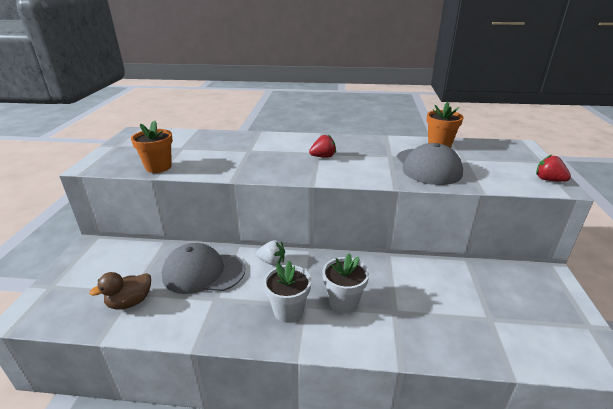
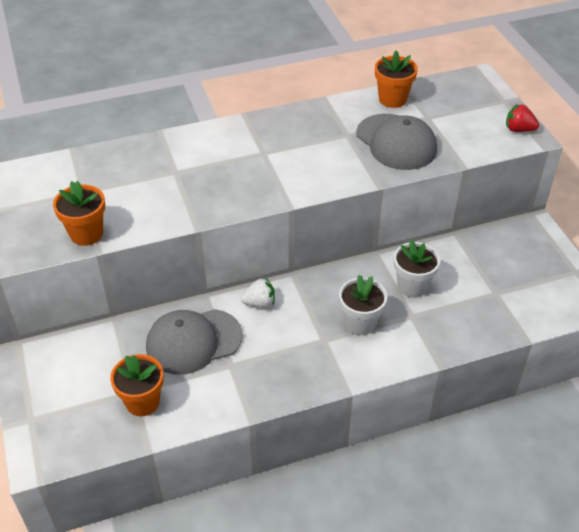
camera: 25 degrees left, 15 degrees up
brown duck [89,272,151,310] -> orange flower pot [110,354,164,416]
white flower pot [264,261,311,323] -> white flower pot moved to [393,239,440,298]
red strawberry [309,134,336,157] -> none

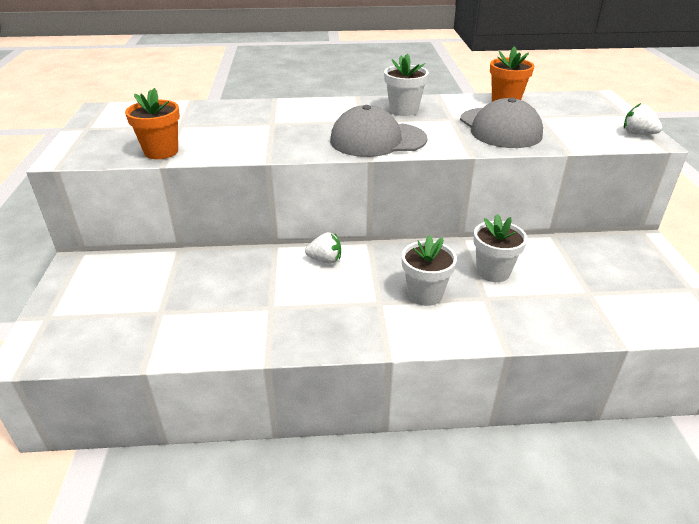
camera: 15 degrees right, 10 degrees down
orange flower pot [110,354,164,416] -> none
grey cap [146,309,243,375] -> grey cap moved to [330,105,428,157]
red strawberry [506,104,539,132] -> white strawberry [624,103,662,135]
none -> white flower pot [384,54,429,116]

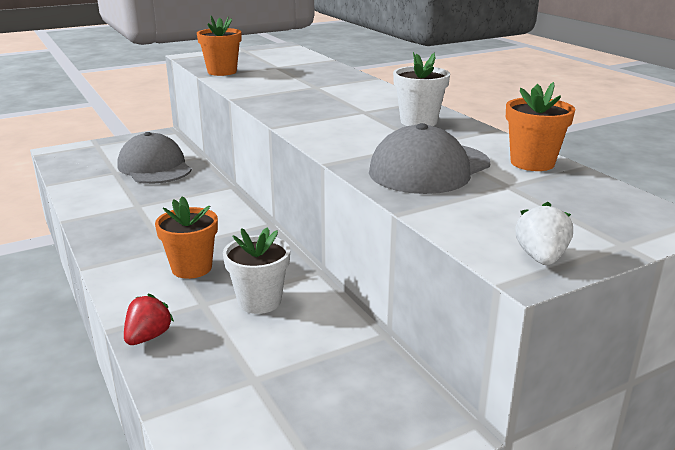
camera: 65 degrees right, 10 degrees down
white strawberry [305,232,341,264] -> none
grey cap [330,105,428,157] -> grey cap moved to [117,132,192,184]
white flower pot [402,235,457,306] -> orange flower pot [155,196,218,279]
none -> red strawberry [124,294,174,345]

